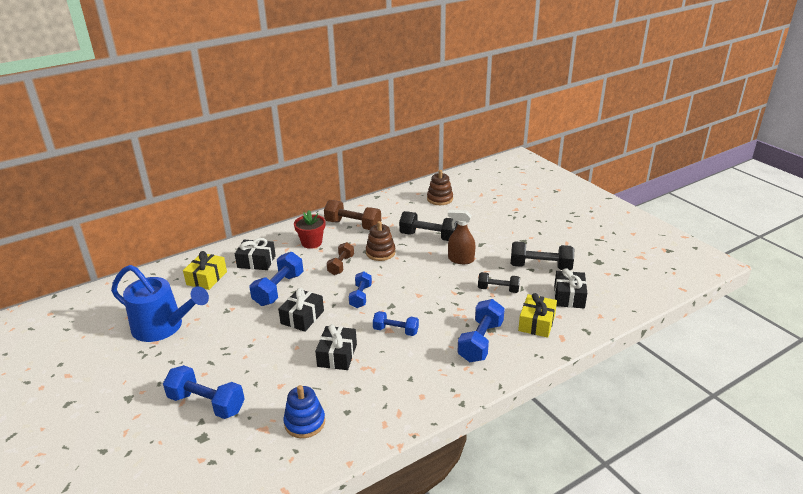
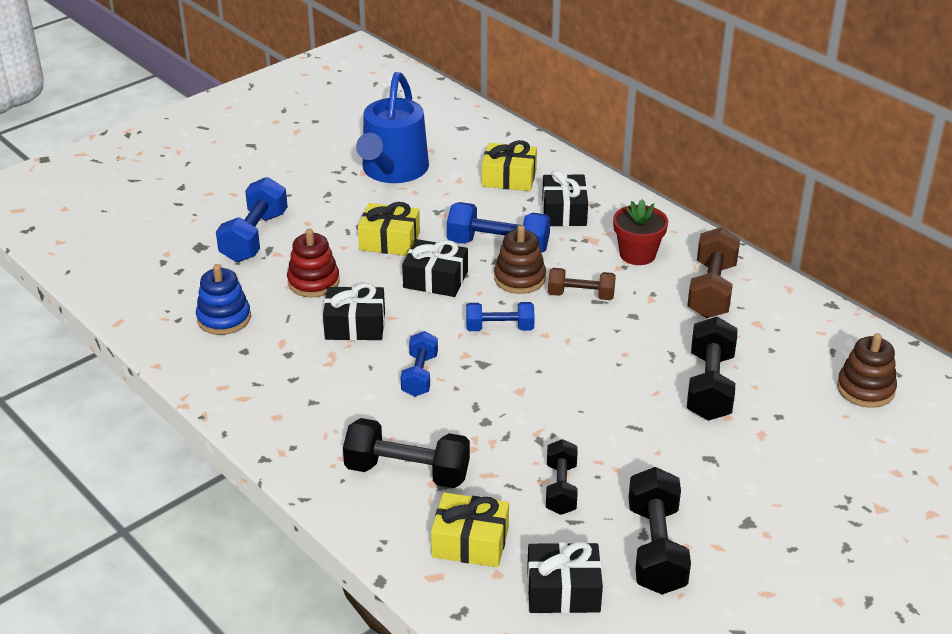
camera: 80 degrees right, 5 degrees up
brown stacking toy [366,221,396,261] -> brown stacking toy moved to [494,225,546,294]
brown spray bottle [448,210,476,264] -> none
blue dumbbell [457,299,505,362] -> black dumbbell [343,418,470,488]
none -> red stacking toy [287,229,340,298]
none -> yellow gift [358,202,420,256]

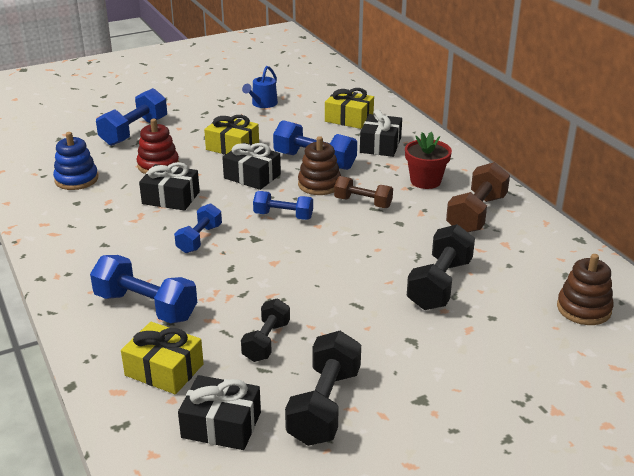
camera: 15 degrees right, 5 degrees down
black dumbbell [343,418,470,488] -> blue dumbbell [90,255,197,323]
blue watering can [356,72,429,183] -> blue watering can [242,66,278,108], size x0.49

